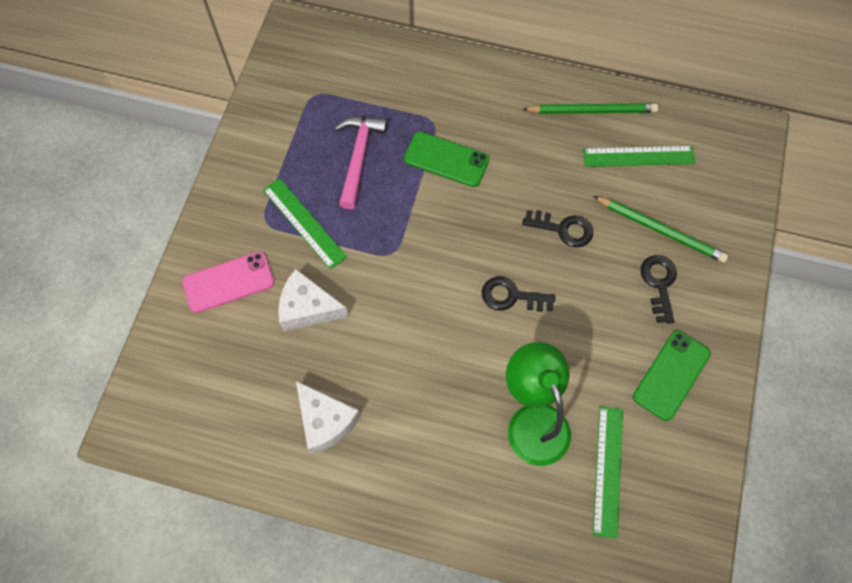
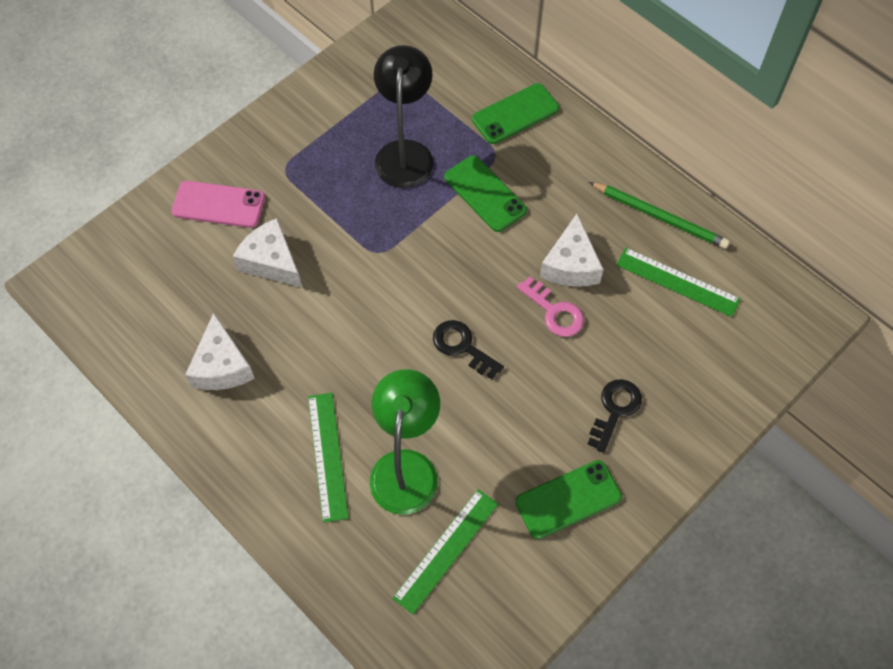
camera: 30 degrees right, 5 degrees down
green ruler [263,178,347,270] -> green ruler moved to [308,393,349,523]
pink hammer [335,117,387,209] -> black lamp [374,45,434,188]
black key [522,210,593,247] -> pink key [517,276,584,337]
green pencil [593,196,728,263] -> none
none -> green phone [472,83,559,144]
none -> white cheese [540,214,604,287]

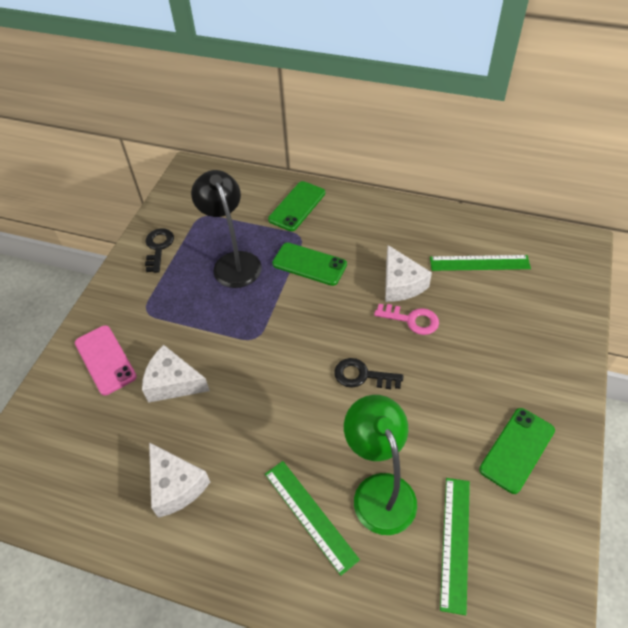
camera: 25 degrees left, 10 degrees down
pink phone [172,181,265,228] -> pink phone turned 75 degrees clockwise [75,325,137,395]
black key [588,379,642,453] -> black key moved to [145,228,174,273]
green pencil [589,182,730,249] -> none

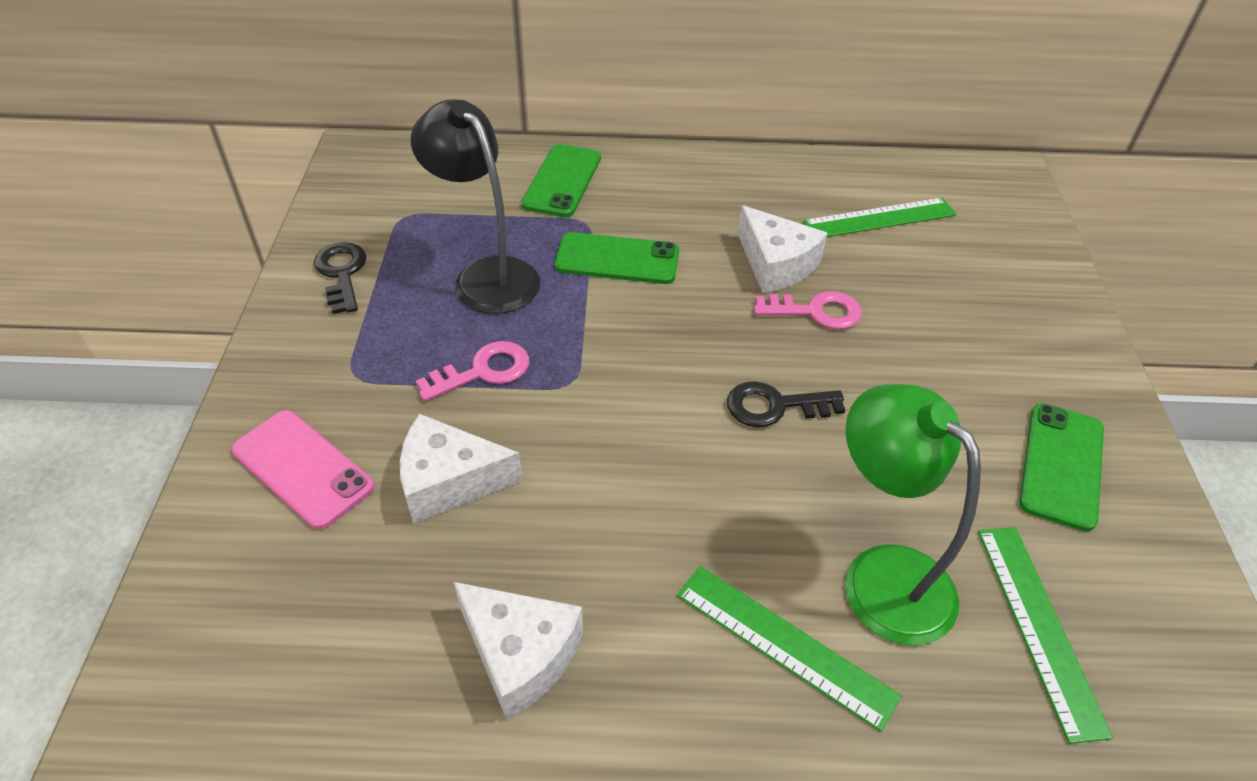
camera: 20 degrees left, 5 degrees down
none -> pink key [416,341,529,401]

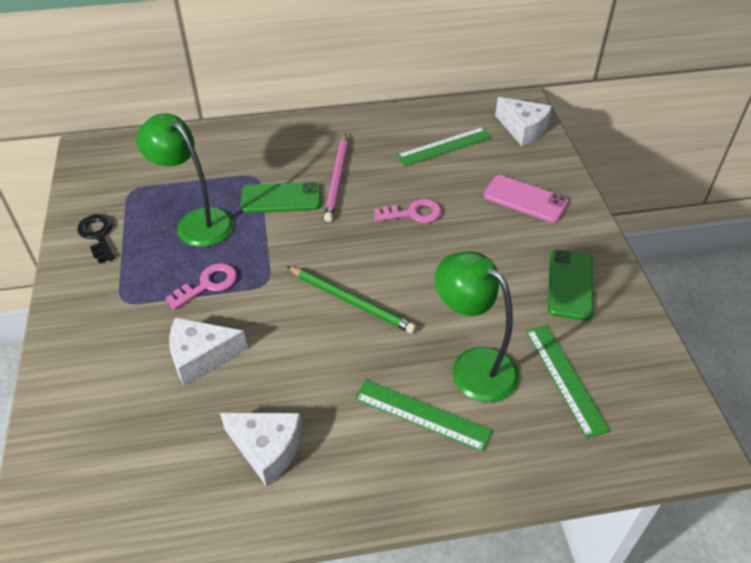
camera: 10 degrees left, 0 degrees up
pink phone [232,410,374,530] -> pink phone moved to [483,175,568,223]
black lamp [411,99,540,314] -> green lamp [136,113,234,247]
green phone [521,144,601,217] -> none
black key [727,381,845,427] -> none
white cheese [738,205,827,293] -> white cheese moved to [495,97,552,146]
none -> green pencil [286,266,417,334]
none -> pink pencil [324,134,348,222]

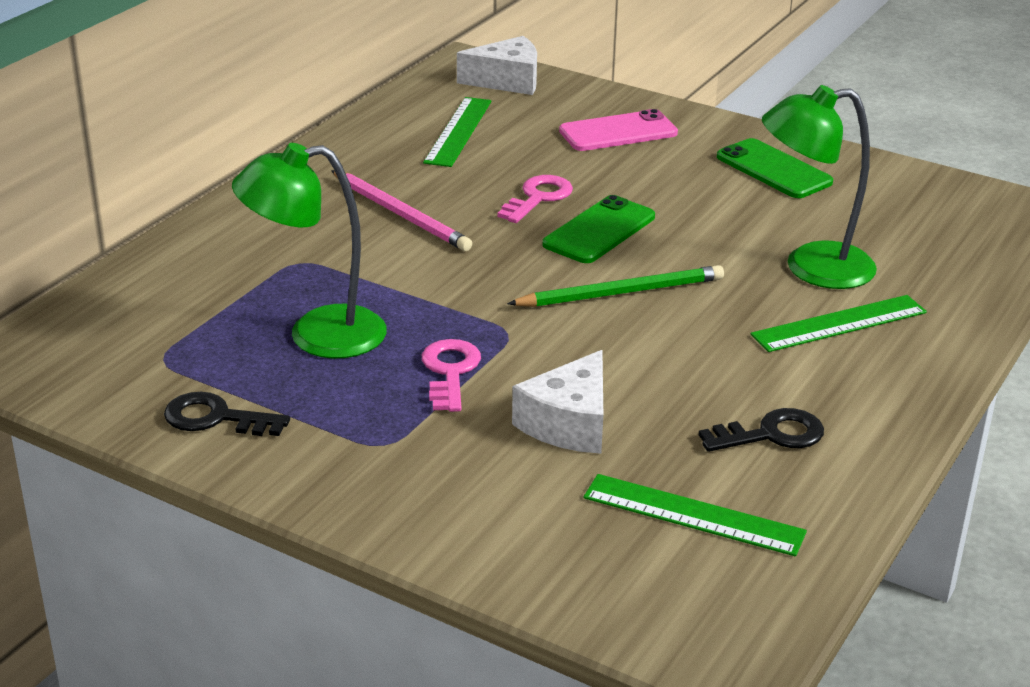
camera: 50 degrees left, 15 degrees down
white cheese [220,413,302,487] -> black key [699,408,824,452]
green phone [240,182,321,213] -> green phone moved to [543,195,655,263]
green ruler [526,325,610,438] -> green ruler moved to [584,474,807,556]

